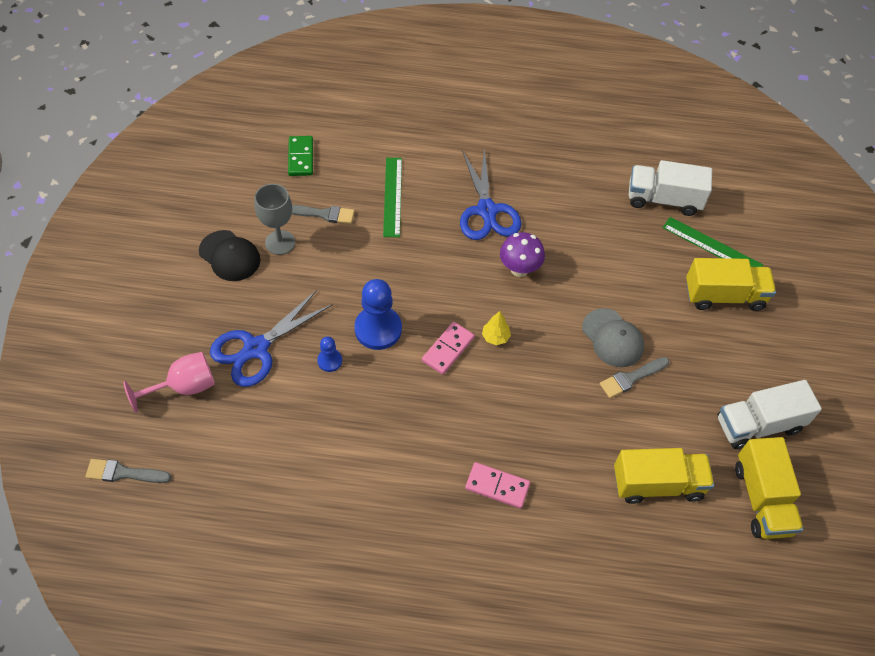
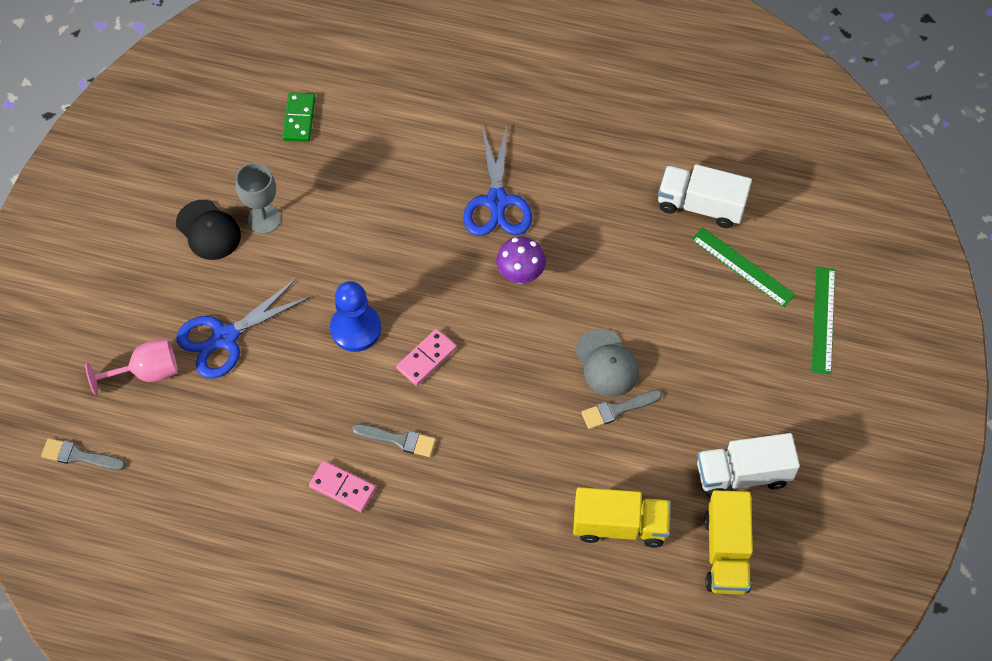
camera: 10 degrees right, 5 degrees up
grey brush [292,205,355,224] -> grey brush moved to [352,424,436,457]
blue pawn [317,337,342,372] -> none
green ruler [383,158,402,237] -> green ruler moved to [812,267,835,374]
pink domino [465,462,530,509] -> pink domino moved to [309,461,376,513]
yellow tree [482,311,511,345] -> none
yellow truck [686,258,776,311] -> none

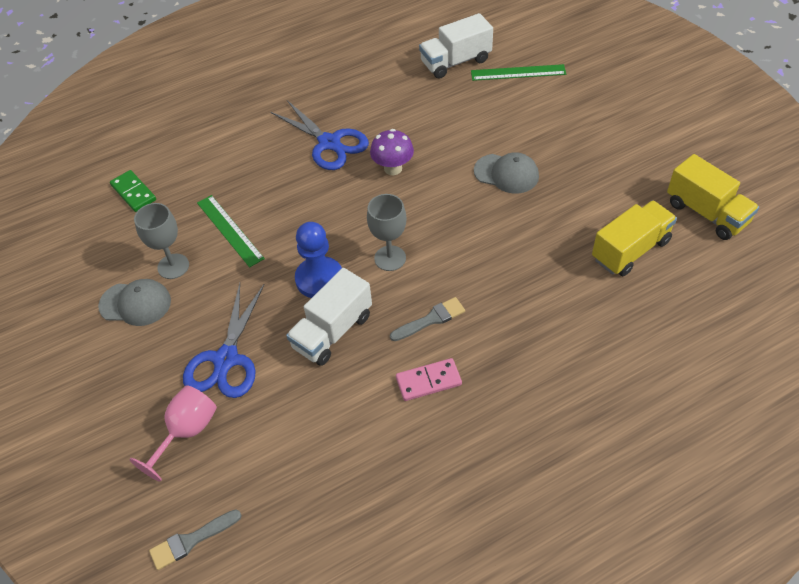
camera: 40 degrees left, 10 degrees down
black cap [176,200,241,260] -> grey cap [98,279,171,326]
pink domino [396,329,457,386] -> grey goblet [367,194,407,271]
grey brush [581,390,662,429] -> none
white truck [697,433,800,498] -> white truck moved to [286,268,372,366]
green ruler [812,267,835,374] -> green ruler moved to [197,195,265,267]

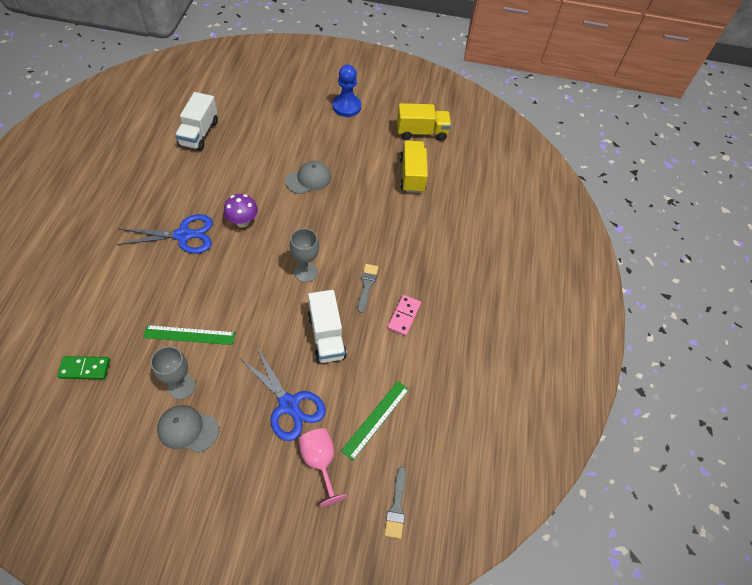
camera: 60 degrees left, 5 degrees up
grey cap [98,279,171,326] -> grey cap turned 120 degrees counterclockwise [157,405,219,453]
blue pawn [295,222,342,298] -> blue pawn moved to [333,65,361,117]
green ruler [471,64,566,81] -> green ruler moved to [341,381,409,461]

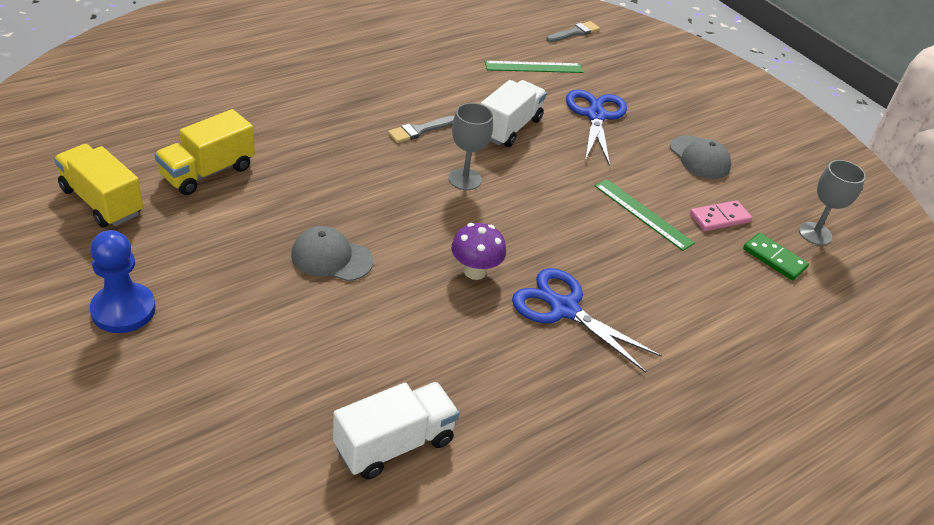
camera: 135 degrees left, 15 degrees down
grey goblet [151,346,195,399] -> grey goblet moved to [799,160,866,245]
pink goblet [299,428,347,507] -> none
pink domino [387,295,421,336] -> pink domino moved to [690,200,752,231]

